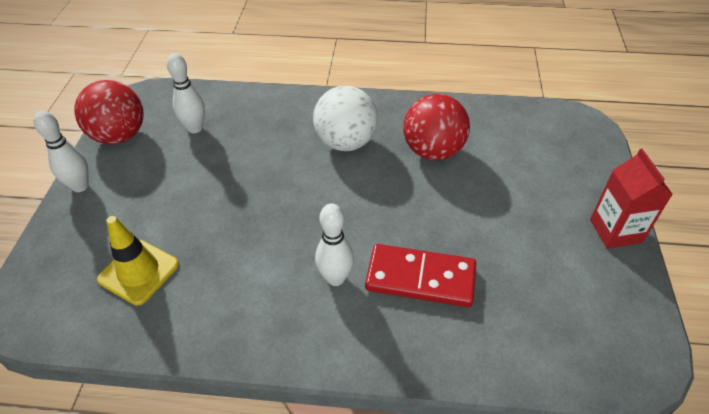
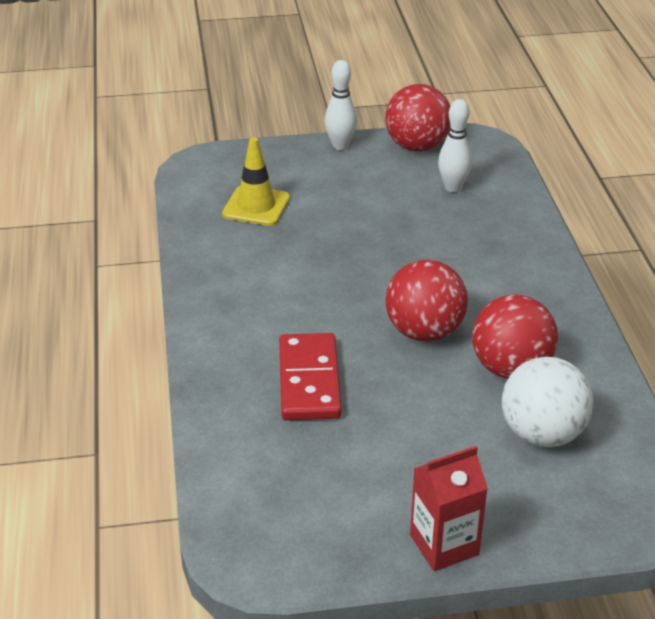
camera: 75 degrees right, 10 degrees down
white ball [313,86,378,151] -> white ball moved to [502,357,593,447]
white bowling pin [315,203,354,286] -> none
none -> red ball [386,260,468,342]

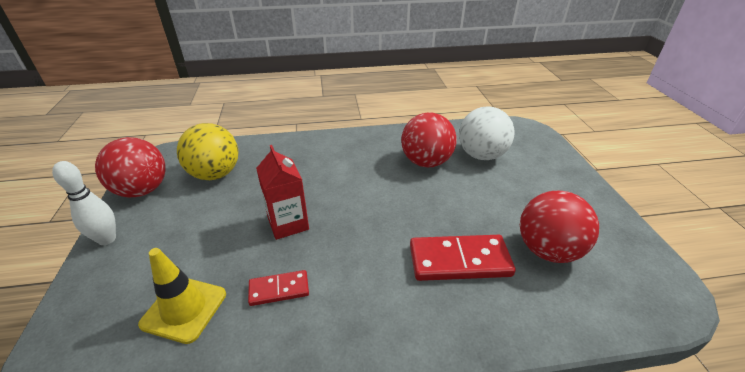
camera: 90 degrees left, 0 degrees up
red ball [386,260,468,342] -> red ball moved to [520,191,599,263]
red carton [410,446,488,571] -> red carton moved to [256,145,309,240]
white bowling pin [438,99,472,192] -> yellow ball [177,123,239,180]
none -> red domino [248,270,309,306]

